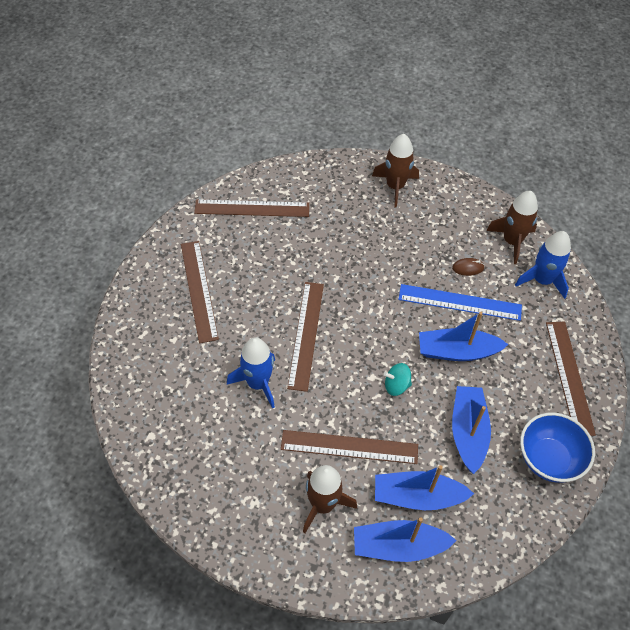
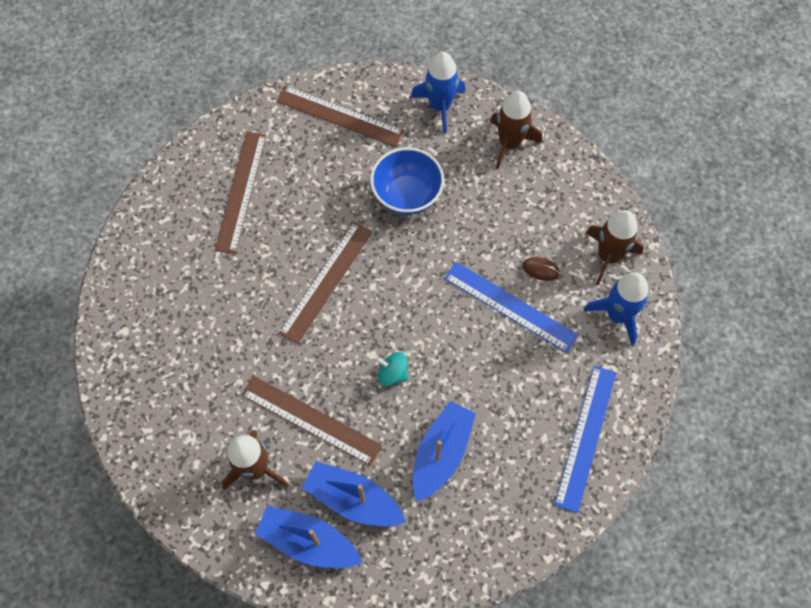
camera: 25 degrees right, 10 degrees up
blue rocket [227,337,275,409] -> blue rocket moved to [411,52,465,133]
blue boat [419,312,509,361] -> none
blue bowl [520,413,595,483] -> blue bowl moved to [370,147,444,215]
brown ruler [546,321,596,436] -> blue ruler [554,366,616,513]

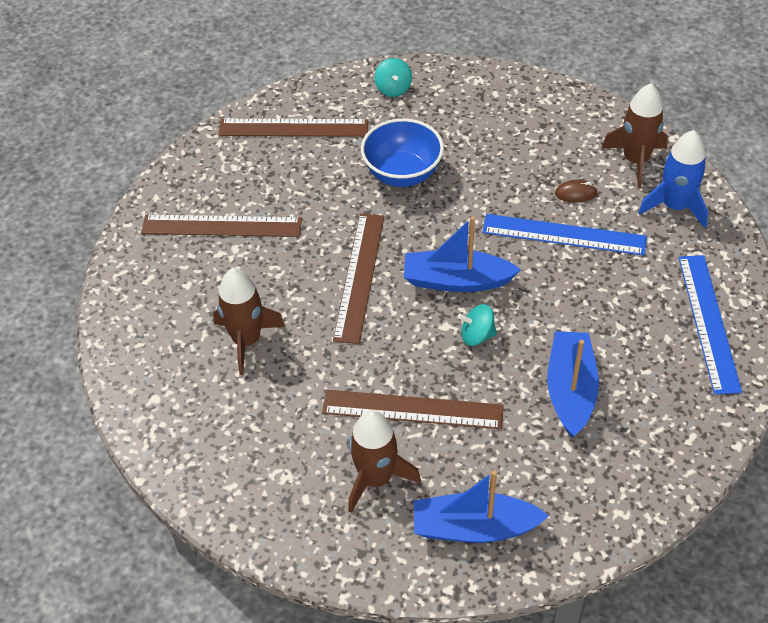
camera: 20 degrees left, 15 degrees down
brown ruler [214,132,267,254] -> brown ruler turned 75 degrees counterclockwise [141,214,302,237]
blue boat [302,461,406,526] -> blue boat moved to [404,216,521,292]
blue rocket [411,52,465,133] -> turquoise spinning top [374,58,412,97]
brown rocket [490,91,542,169] -> brown rocket moved to [213,268,285,375]

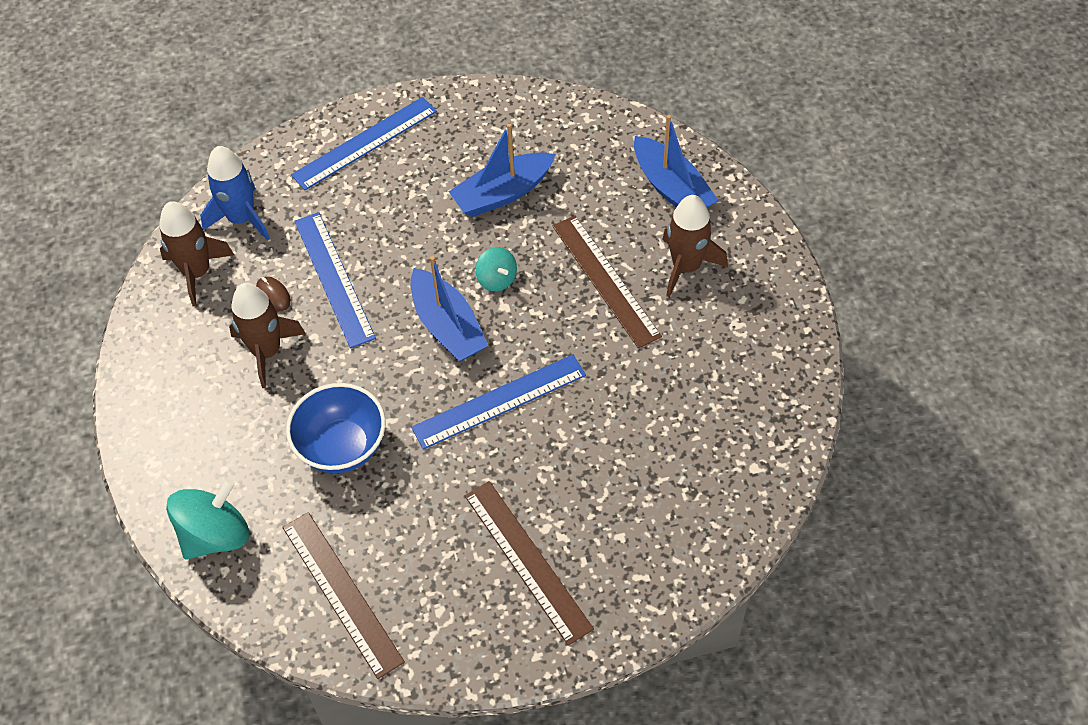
camera: 125 degrees left, 5 degrees up
brown rocket [213,268,285,375] -> brown rocket moved to [229,283,306,388]
brown ruler [333,213,384,344] -> blue ruler [411,354,586,449]
turquoise spinning top [374,58,412,97] -> turquoise spinning top [166,478,249,560], size x1.77

